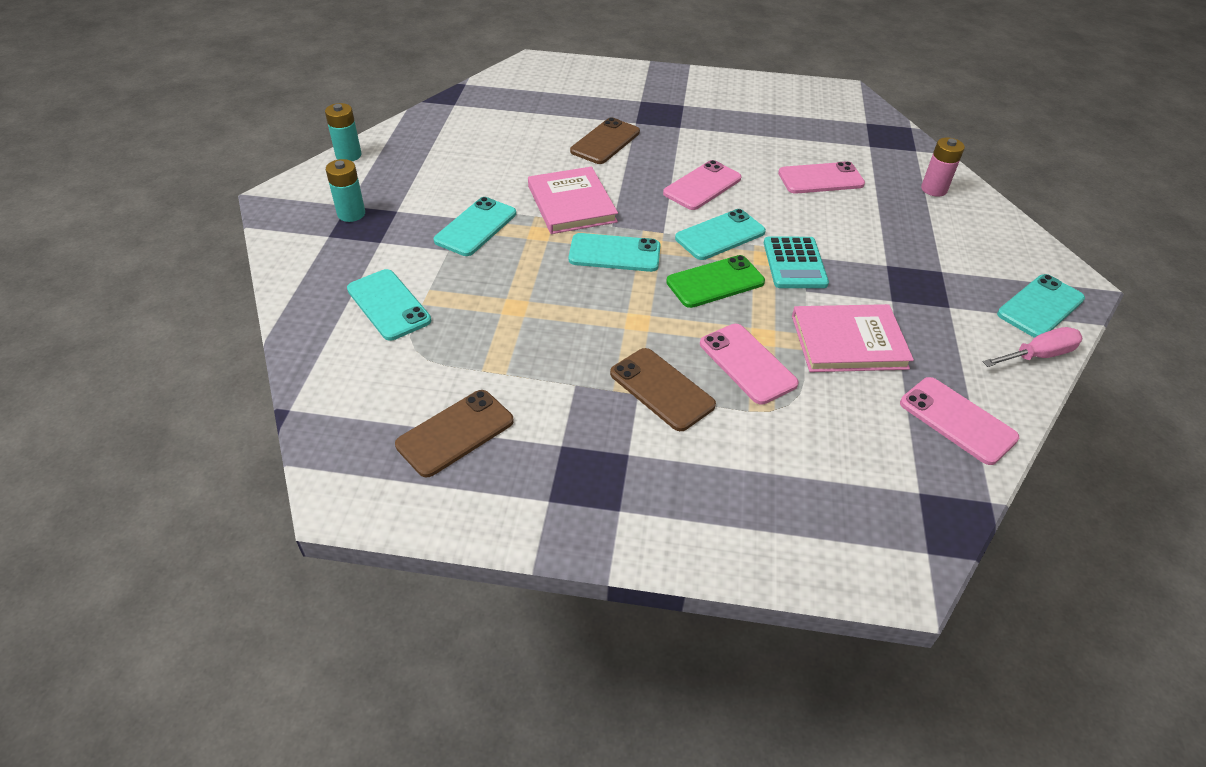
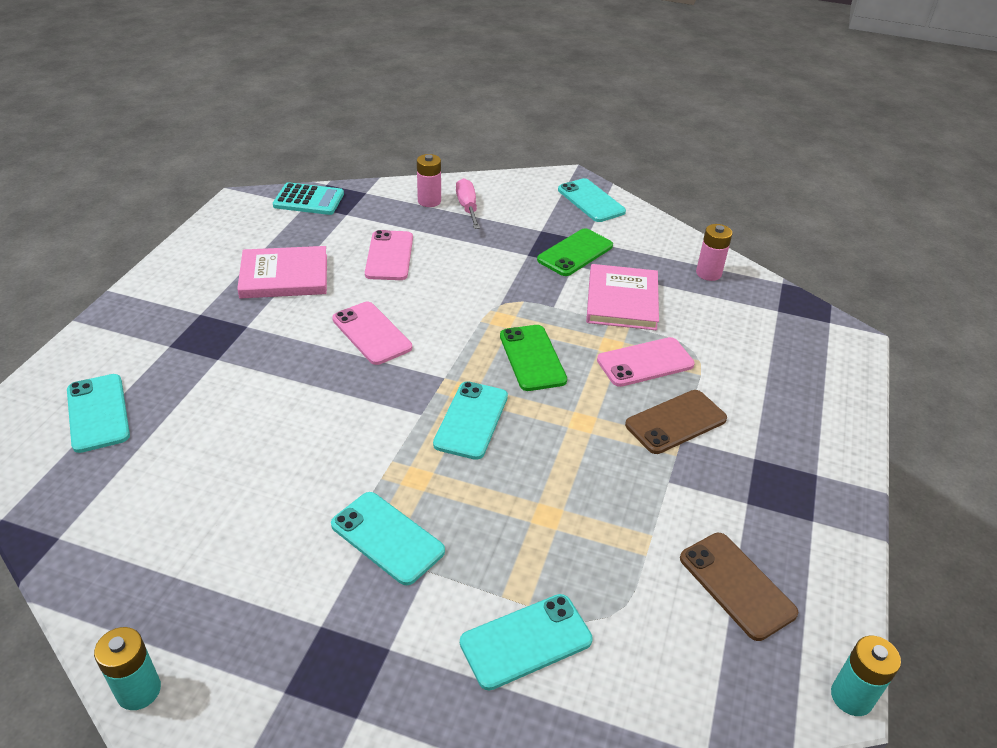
camera: 80 degrees left, 5 degrees down
turquoise battery [326,159,365,222] -> turquoise battery moved to [831,636,901,716]
pink book [528,167,618,234] -> pink book moved to [237,246,327,299]
brown phone [570,117,640,164] -> none
turquoise phone [675,209,766,260] -> turquoise phone moved to [67,374,130,453]
turquoise calculator [764,236,829,288] -> turquoise calculator moved to [273,182,344,215]
pink phone [900,377,1019,465] -> pink battery [696,224,733,281]
pink screwdriver [983,327,1082,367] -> pink screwdriver moved to [456,178,480,229]
none -> green phone [537,228,613,276]

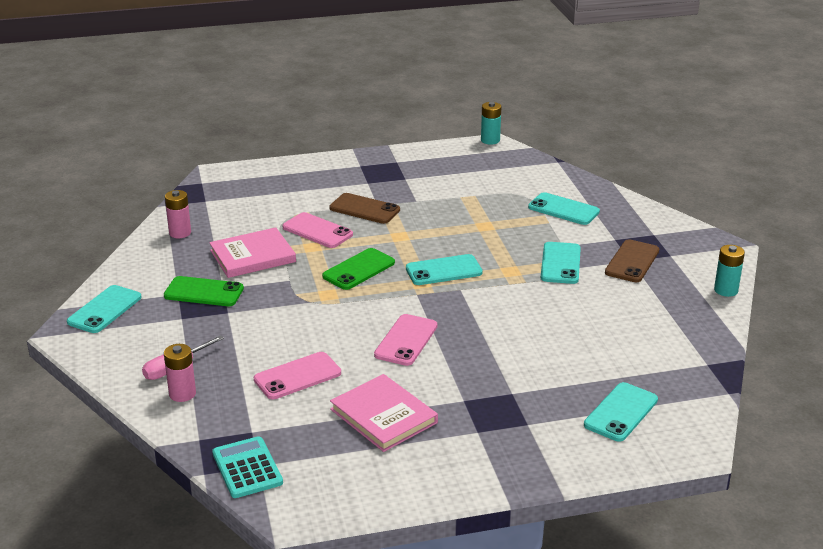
camera: 120 degrees left, 10 degrees down
brown phone [680,533,798,641] -> brown phone moved to [605,239,659,282]

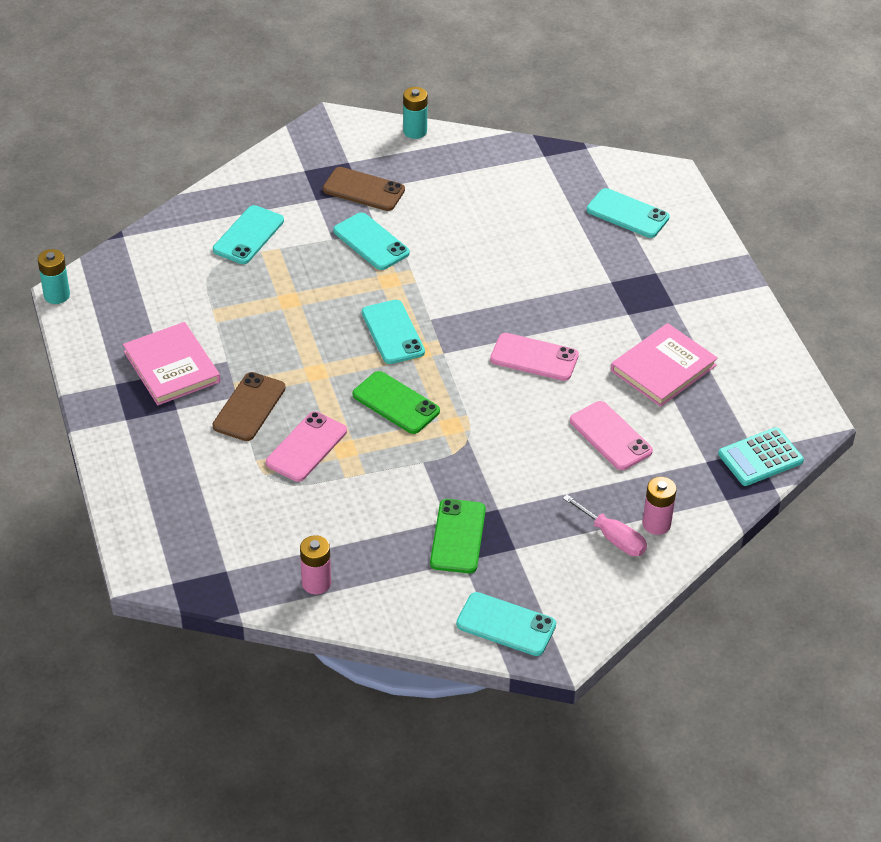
camera: 95 degrees left, 15 degrees up
pink book [209,227,296,278] -> pink book moved to [123,322,220,405]
turquoise phone [541,242,581,284] -> turquoise phone turned 45 degrees clockwise [333,212,410,270]

